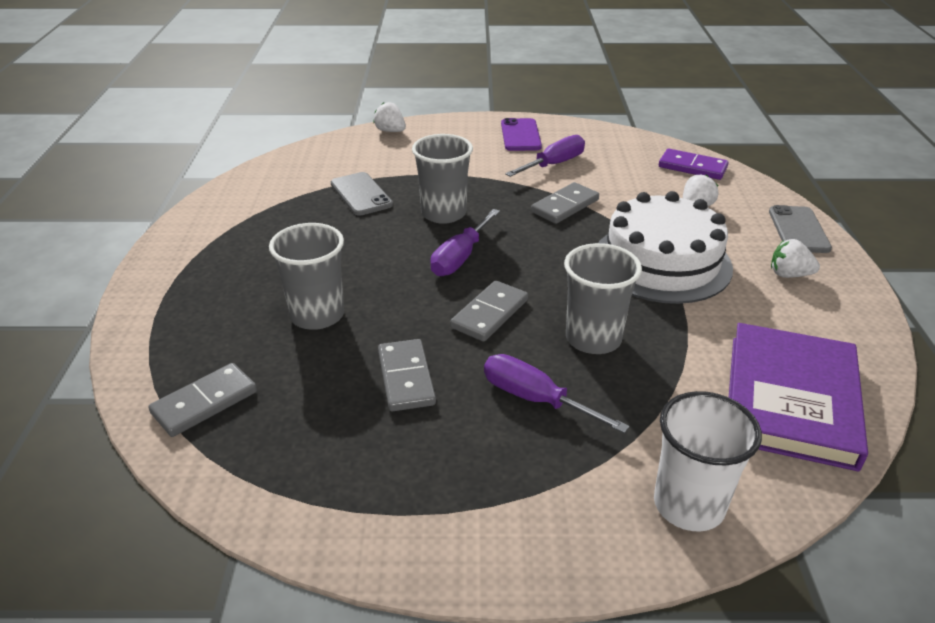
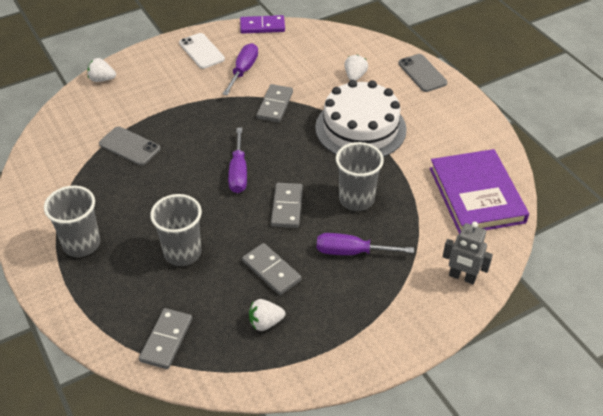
camera: 30 degrees left, 10 degrees up
grey cup [412,134,473,224] -> grey cup moved to [44,185,100,257]
purple phone [501,118,542,151] -> white phone [179,33,225,69]
white cup [654,391,762,532] -> grey robot [443,222,493,284]
purple domino [659,149,729,180] -> purple domino moved to [240,15,285,34]
white strawberry [771,239,820,278] -> white strawberry moved to [249,299,285,331]

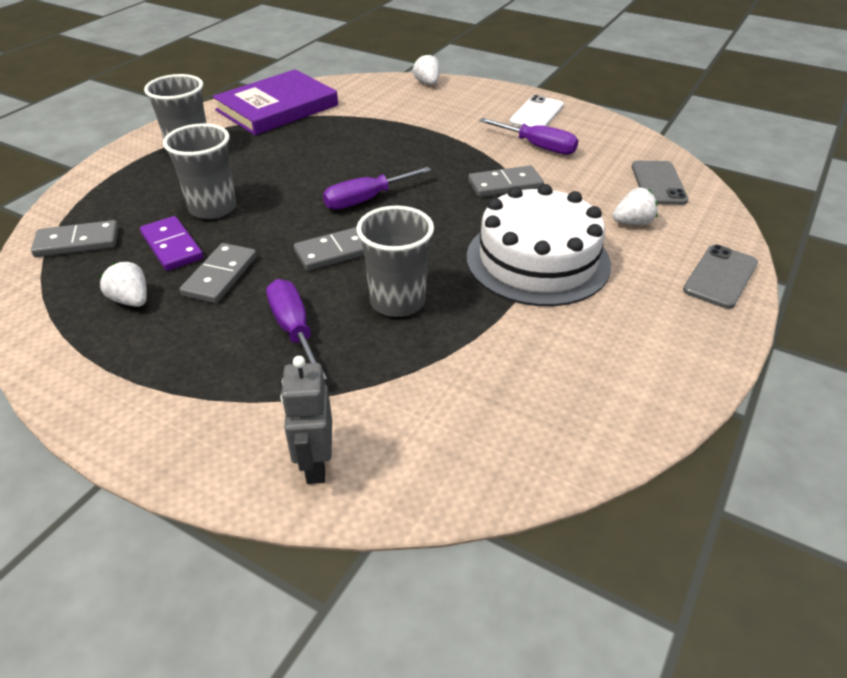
camera: 60 degrees right, 5 degrees down
grey phone [99,127,161,166] -> grey phone moved to [632,161,688,205]
purple screwdriver [223,43,258,95] -> purple screwdriver turned 45 degrees clockwise [479,118,579,155]
purple domino [240,15,285,34] -> purple domino moved to [140,216,203,271]
purple book [430,149,529,234] -> purple book moved to [212,69,338,135]

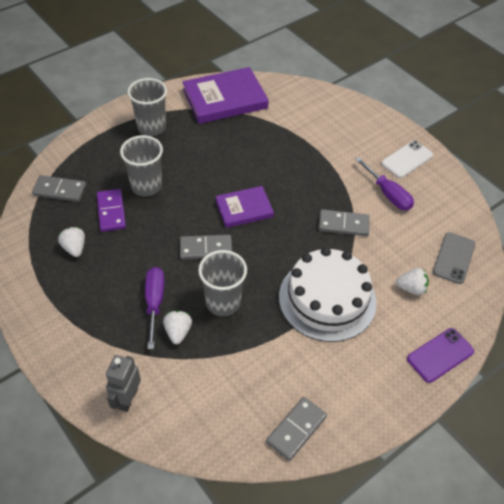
camera: 20 degrees right, 10 degrees up
grey domino [180,243,257,303] -> grey domino moved to [266,397,327,461]
purple screwdriver [323,167,432,210] -> purple book [215,186,274,228]
white strawberry [413,54,440,85] -> white strawberry moved to [163,311,192,344]
grey phone [683,245,758,309] -> purple phone [407,328,474,383]

